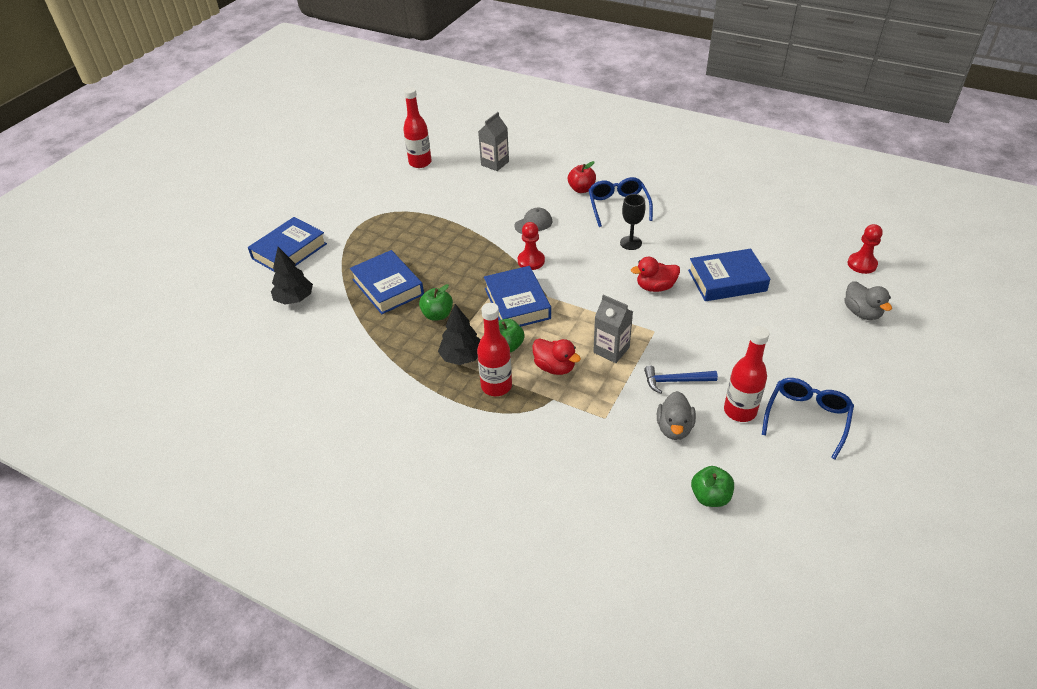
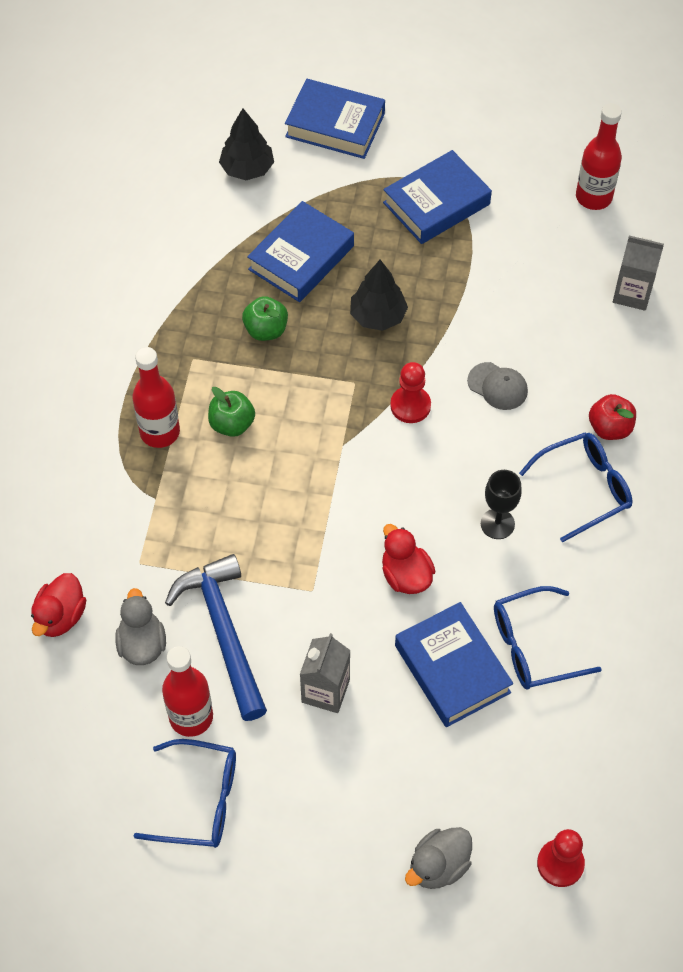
camera: 70 degrees right, 15 degrees up
black tree [438,304,481,365] -> black tree moved to [350,260,408,331]
blue book [484,266,551,326] -> blue book moved to [383,150,492,244]
red duck [532,338,581,375] -> red duck moved to [31,573,86,637]
grey carton [593,295,633,363] -> grey carton moved to [300,633,351,713]
blue hammer [644,365,718,394] -> blue hammer [165,554,267,721], size x1.79
grey duck [657,391,696,440] -> grey duck turned 90 degrees clockwise [115,588,166,665]
green apple [691,466,734,507] -> none
none -> blue glasses [494,586,602,690]

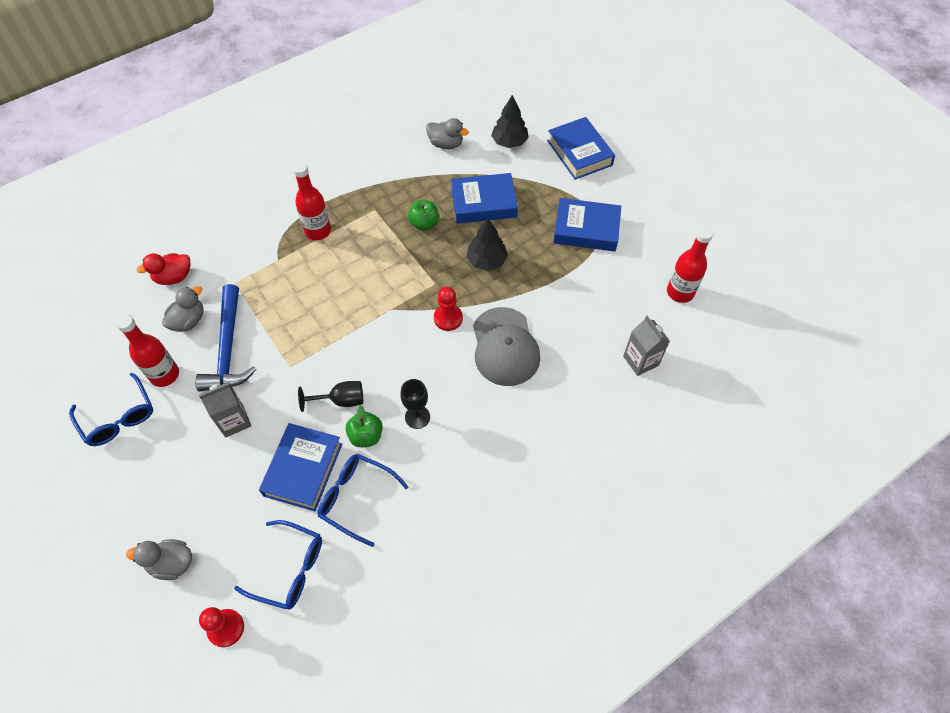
camera: 45 degrees right, 0 degrees up
blue hammer [165,554,267,721] -> blue hammer turned 150 degrees clockwise [195,284,256,392]
green apple [208,387,255,437] -> green apple moved to [346,405,383,447]
red duck [382,524,435,594] -> black goblet [298,381,363,412]
grey cap [467,362,528,410] -> grey cap [473,307,540,386], size x1.93
blue glasses [519,432,632,542] -> blue glasses moved to [234,520,322,610]
red apple [589,394,636,440] -> none
none -> grey duck [426,118,469,149]

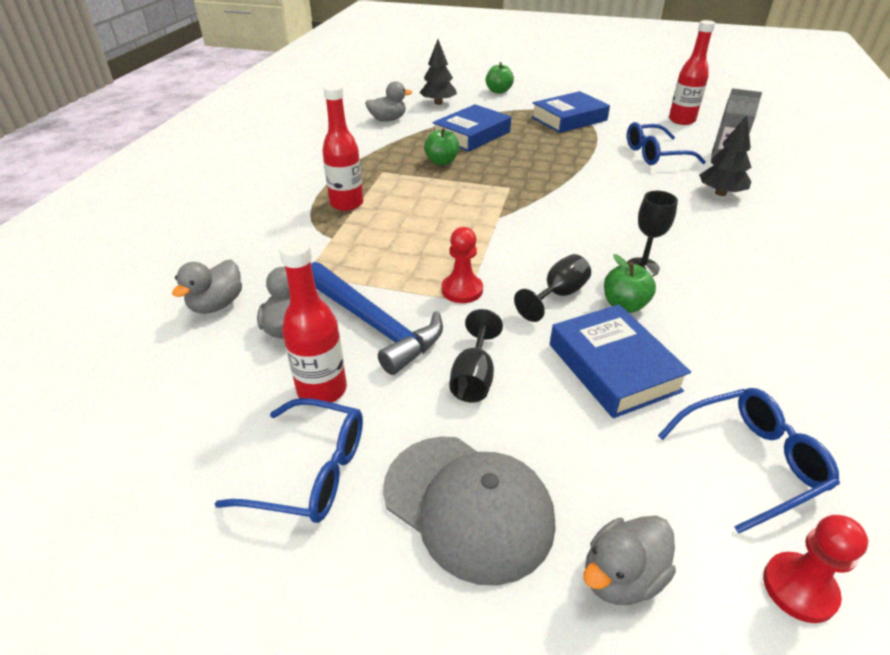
camera: 40 degrees left, 20 degrees down
red duck [137,253,191,285] -> grey duck [172,260,242,314]
grey carton [199,382,251,438] -> black goblet [449,309,503,402]
blue glasses [317,454,408,547] -> blue glasses moved to [627,122,706,165]
red pawn [434,287,463,331] -> red pawn moved to [442,227,483,303]
black tree [467,218,508,271] -> black tree moved to [699,115,751,196]
grey cap [473,307,540,386] -> grey cap moved to [383,436,556,586]
blue book [547,117,615,180] -> green apple [486,62,514,94]

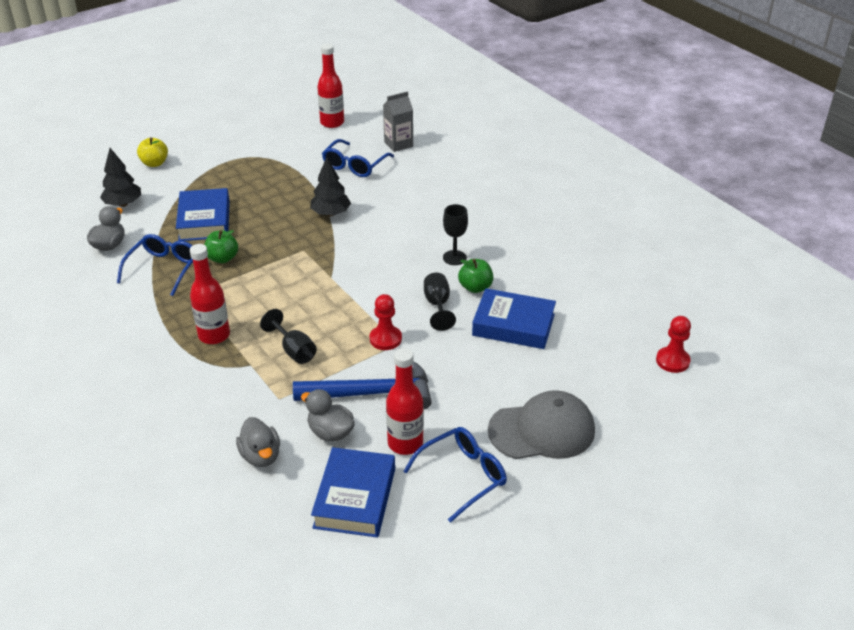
camera: 50 degrees left, 0 degrees up
black goblet [449,309,503,402] -> black goblet moved to [260,309,316,364]
green apple [486,62,514,94] -> yellow apple [137,137,168,167]
blue book [531,91,610,133] -> blue book moved to [311,447,395,538]
grey duck [583,516,676,605] -> none
blue glasses [658,388,840,534] -> blue glasses moved to [117,234,193,296]
black tree [699,115,751,196] -> black tree moved to [310,157,351,216]

